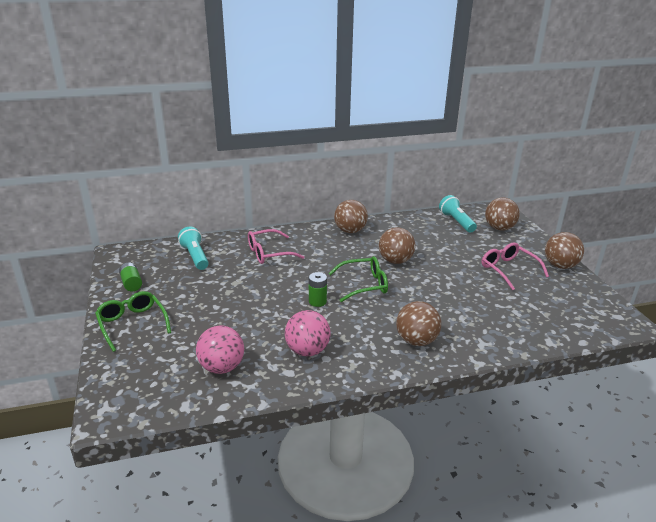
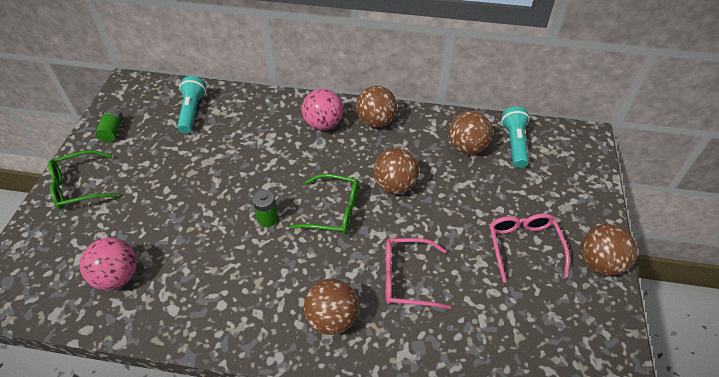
camera: 25 degrees right, 20 degrees up
green glasses [95,291,171,352] -> green glasses turned 105 degrees counterclockwise [48,150,119,210]
pink glasses [248,229,304,264] -> pink glasses moved to [386,238,451,309]
pink ball [285,310,331,356] -> pink ball moved to [302,88,343,130]
brown ball [485,197,520,231] -> brown ball moved to [449,111,493,154]

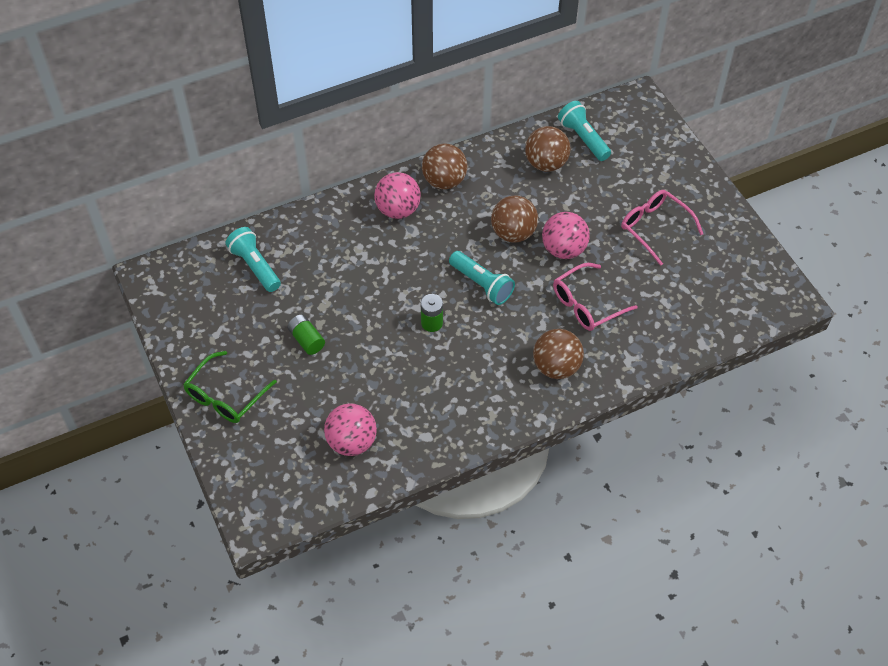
camera: 35 degrees left, 5 degrees up
green battery [95,108,123,142] -> green battery moved to [287,314,325,355]
green glasses [289,174,359,235] -> turquoise flashlight [449,251,515,305]
brown ball [580,224,637,275] -> none
none -> pink ball [542,212,590,259]

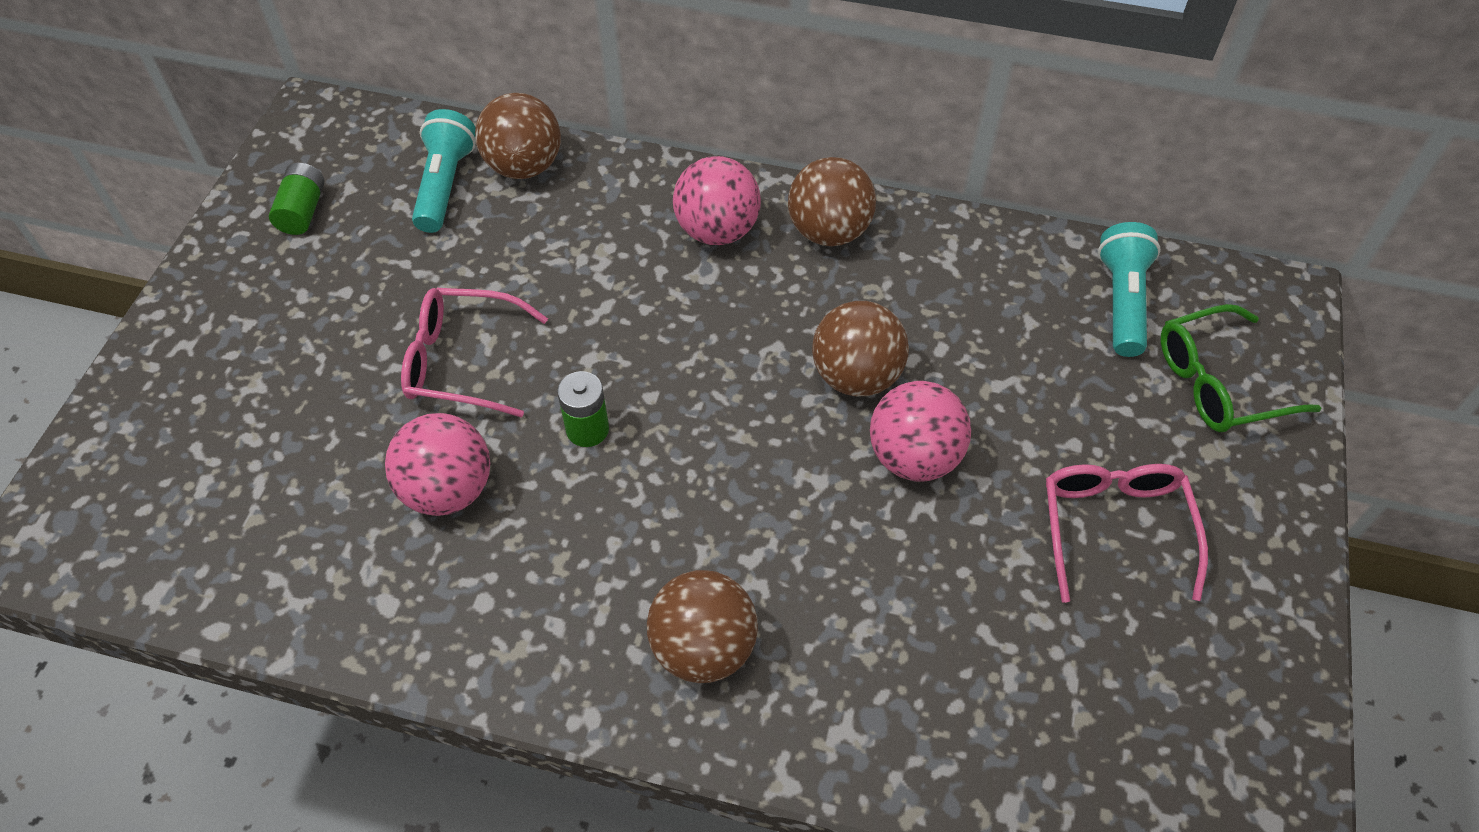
camera: 40 degrees right, 0 degrees up
green glasses [183,351,277,423] -> green glasses moved to [1161,304,1321,432]
green battery [287,314,325,355] -> green battery moved to [269,163,324,235]
pink ball [324,403,377,456] -> pink ball moved to [385,413,490,516]
turquoise flashlight [449,251,515,305] -> none
brown ball [525,126,570,172] -> brown ball moved to [475,93,561,179]
pink glasses [553,263,638,331] -> pink glasses moved to [401,288,548,417]

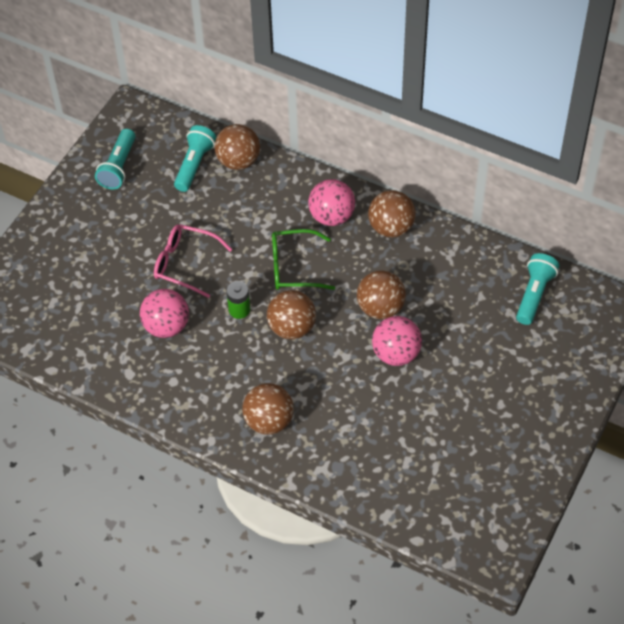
camera: 15 degrees right, 0 degrees up
green battery [269,163,324,235] -> turquoise flashlight [95,129,136,190]
pink glasses [1046,464,1208,603] -> none
green glasses [1161,304,1321,432] -> green glasses moved to [272,229,335,290]
none -> brown ball [267,290,316,339]

